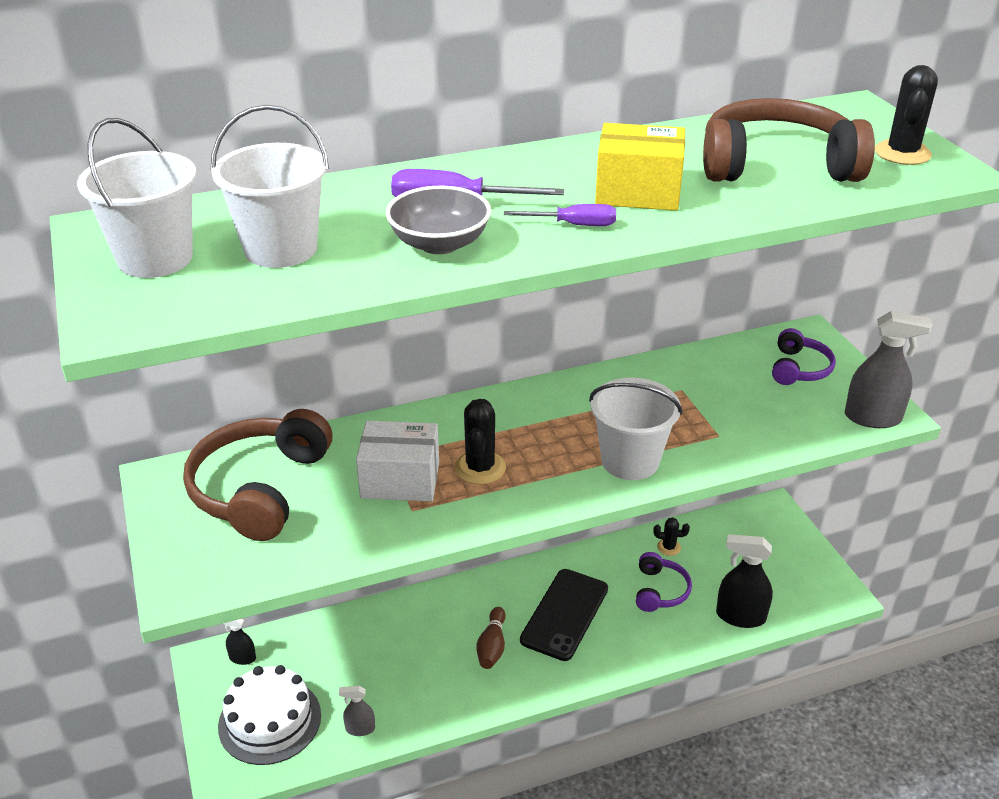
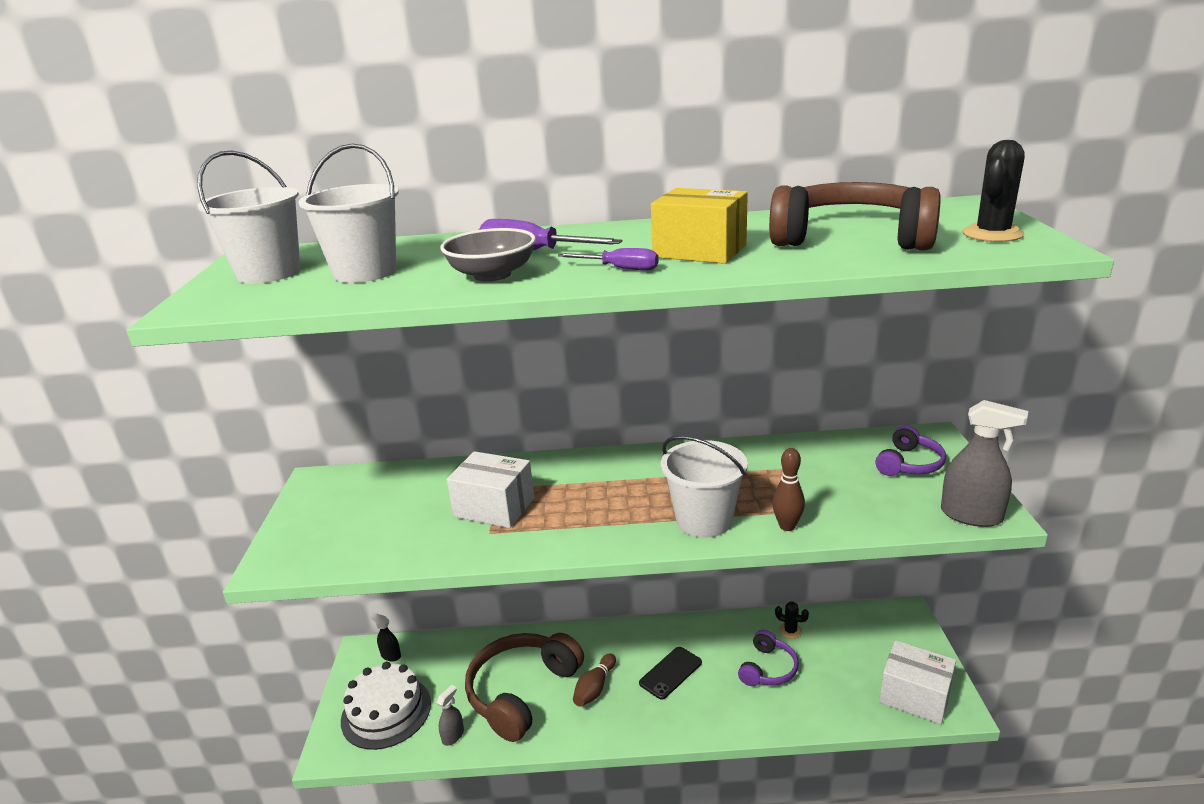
camera: 20 degrees right, 10 degrees down
brown headphones [183,409,332,541] -> brown headphones moved to [465,633,584,742]
grey spray bottle [339,686,375,736] -> grey spray bottle turned 105 degrees clockwise [437,685,464,746]
black cactus [455,399,506,484] -> none
black phone [520,569,608,661] -> black phone [639,647,702,700], size x0.64
black spray bottle [716,534,773,628] -> none
none -> brown bowling pin [772,448,805,531]
none -> white box [879,640,956,724]

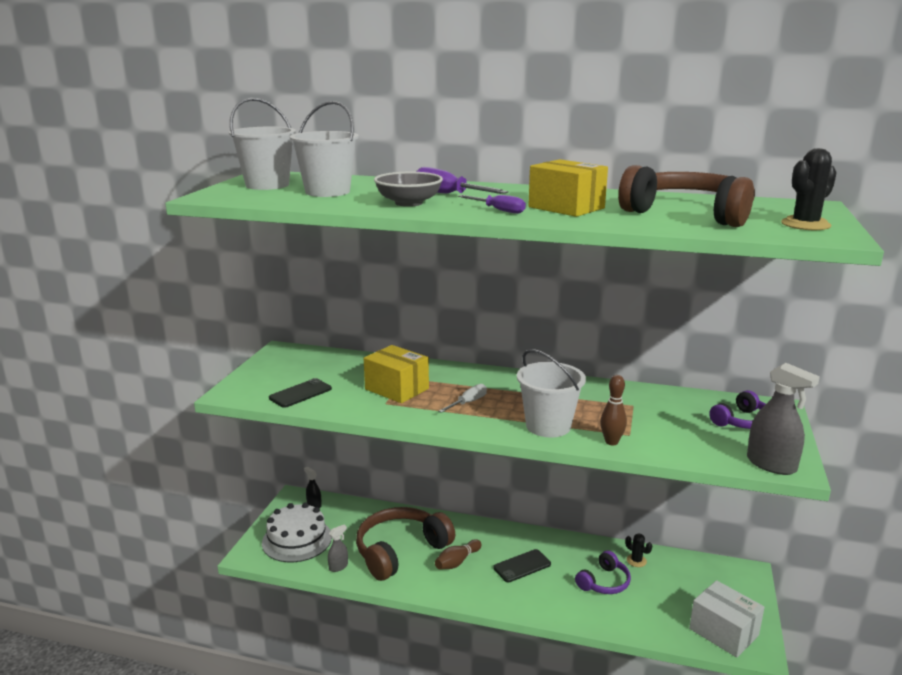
camera: 15 degrees right, 5 degrees down
white box [447,451,535,528] -> yellow box [364,345,429,403]
none -> black phone [269,378,332,408]
none -> white screwdriver [439,384,487,413]

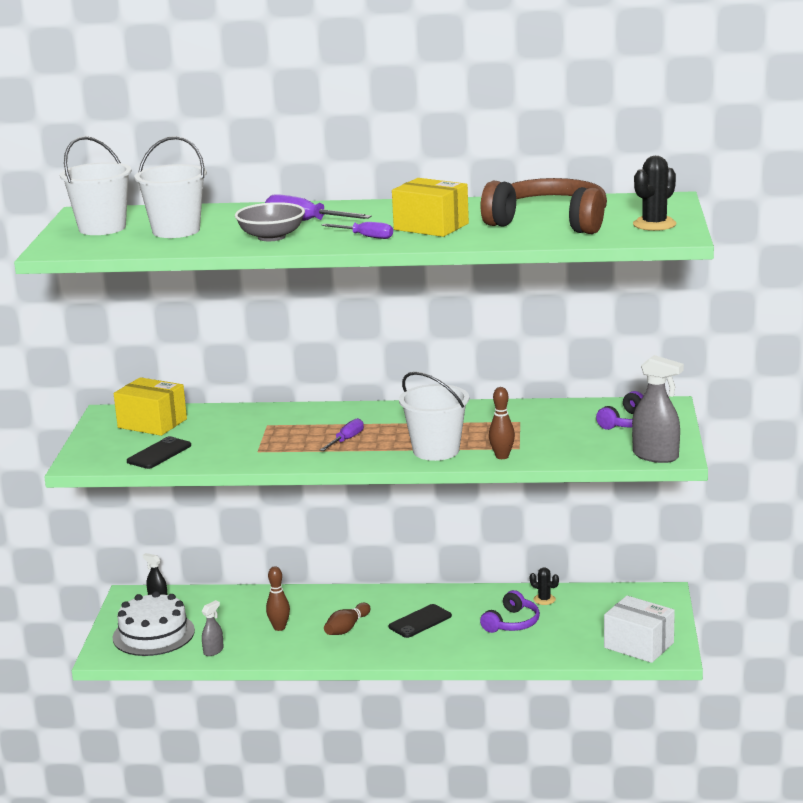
camera: 10 degrees left, 0 degrees up
brown headphones [356,507,455,581] -> brown bowling pin [266,566,290,631]
yellow box [364,345,429,403] -> yellow box moved to [114,377,187,436]
white screwdriver [439,384,487,413] -> purple screwdriver [320,418,364,451]

